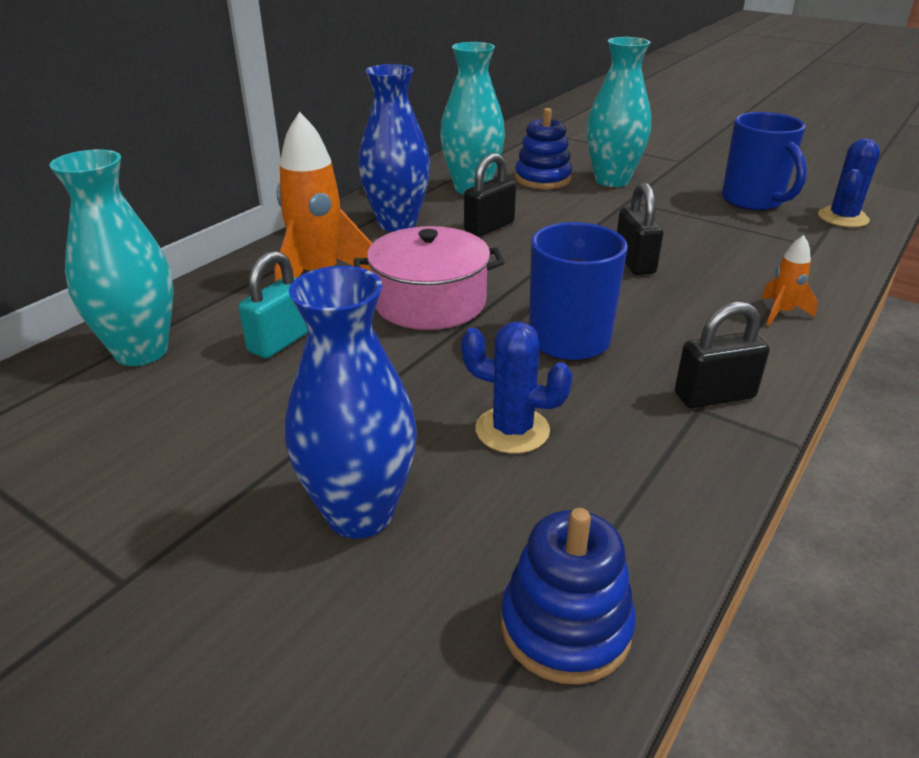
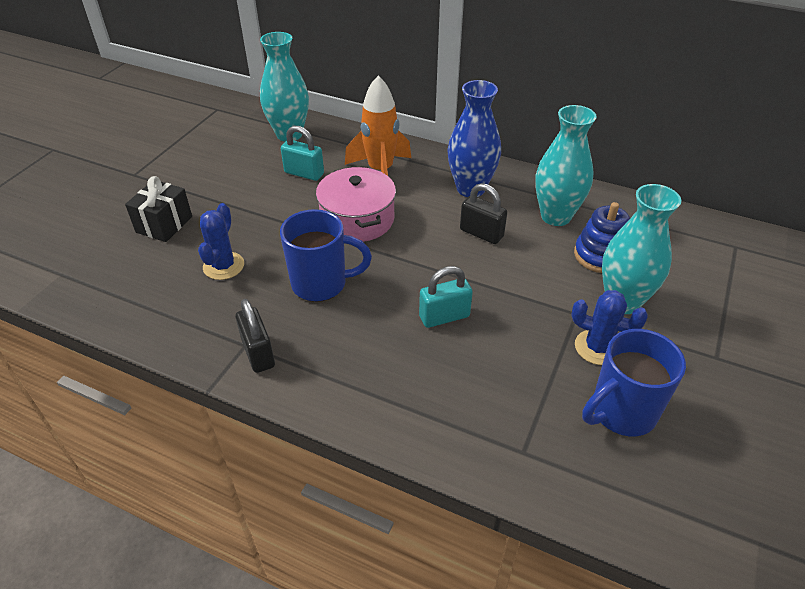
camera: 80 degrees right, 10 degrees up
blue vase [285,266,417,539] -> black gift [125,176,192,242]
blue stacking toy [501,508,636,684] -> none
black padlock [617,182,663,275] -> turquoise padlock [419,266,473,328]
orange rocket [761,235,818,326] -> none
blue cactus [818,138,880,227] -> blue cactus moved to [571,290,648,365]

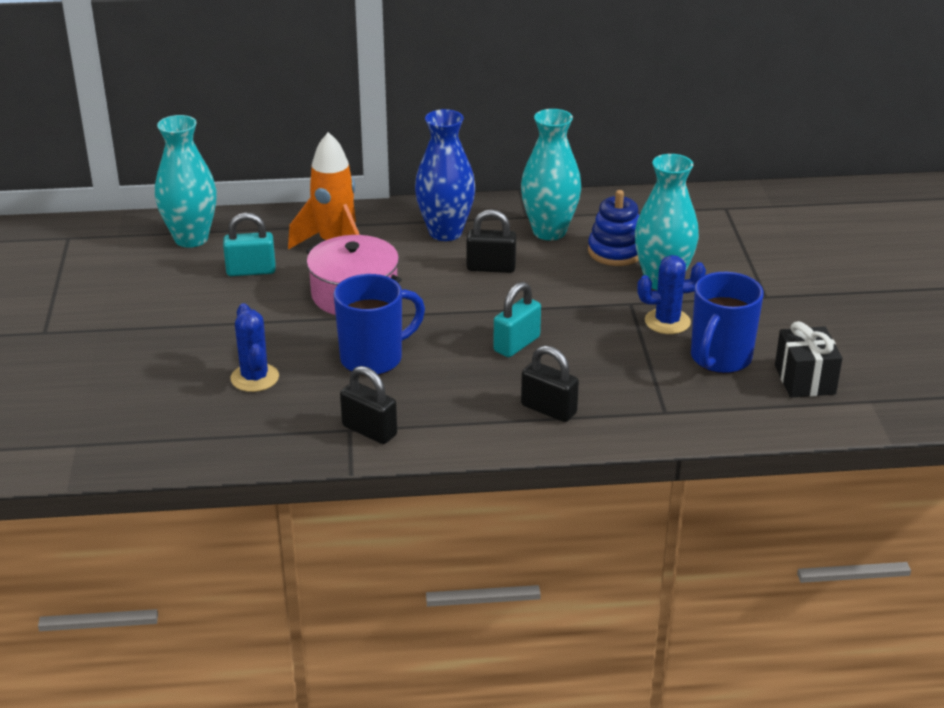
camera: 30 degrees left, 10 degrees down
black gift [125,176,192,242] -> black gift moved to [775,321,843,398]
none -> black padlock [521,345,579,422]

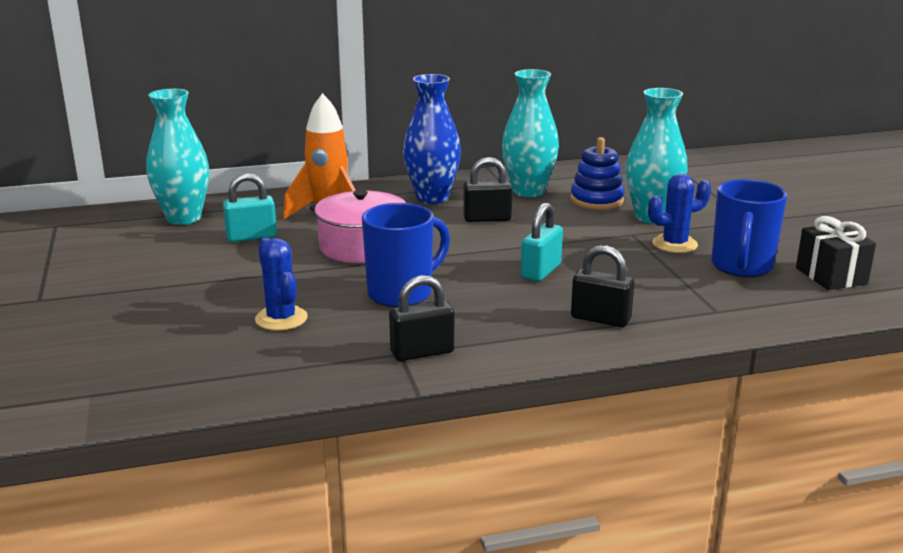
camera: 10 degrees left, 10 degrees down
black padlock [340,366,397,444] -> black padlock turned 45 degrees counterclockwise [389,275,454,361]

